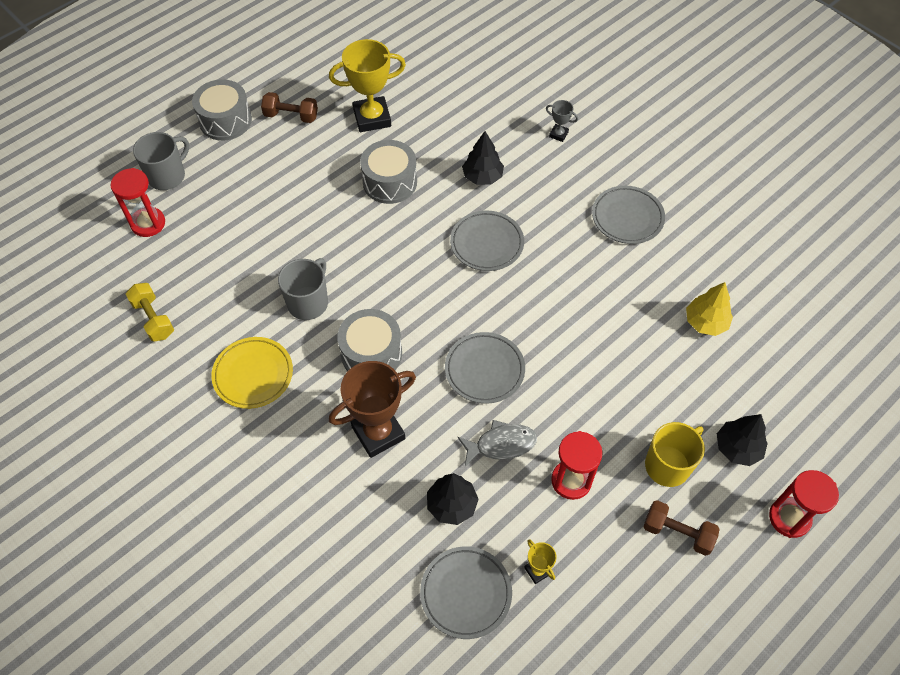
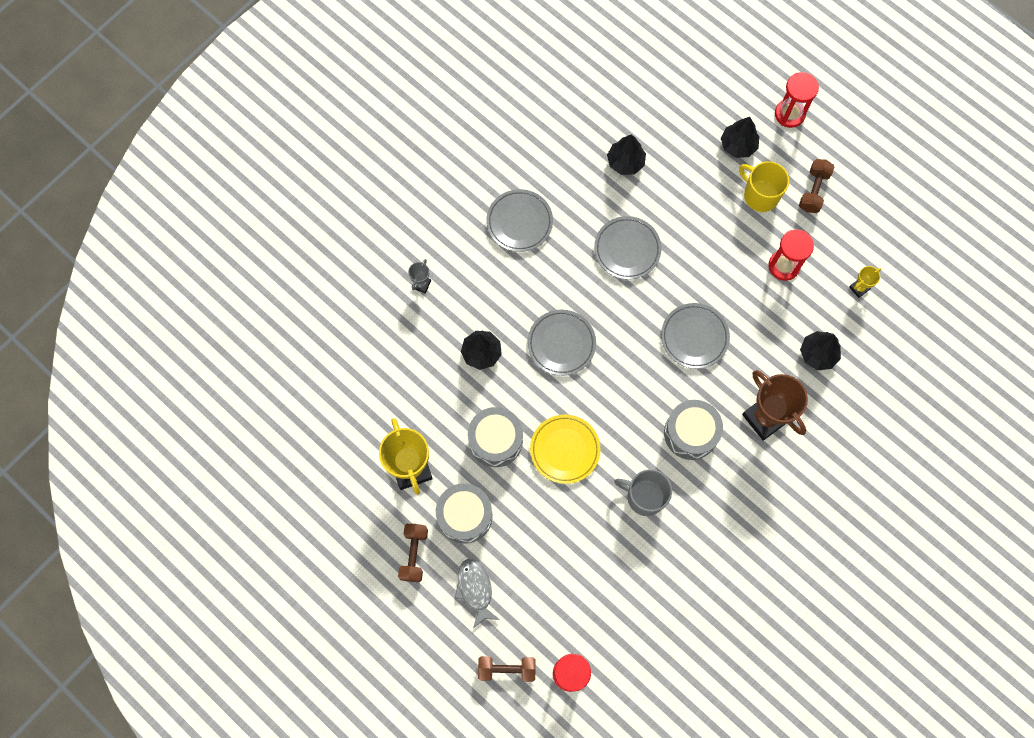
camera: 95 degrees left, 15 degrees up
yellow dumbbell [126,283,174,341] -> none
grey mug [133,132,189,190] -> brown dumbbell [478,656,536,682]
grey drum [192,79,252,141] -> grey drum moved to [436,483,492,544]
yellow plate [211,337,293,409] -> yellow plate moved to [530,415,601,484]
grey plate [420,546,512,639] -> grey plate moved to [594,216,662,280]
grey fish [458,420,537,467] -> grey fish moved to [455,559,500,628]
yellow tree [686,282,733,336] -> black tree [607,134,646,175]

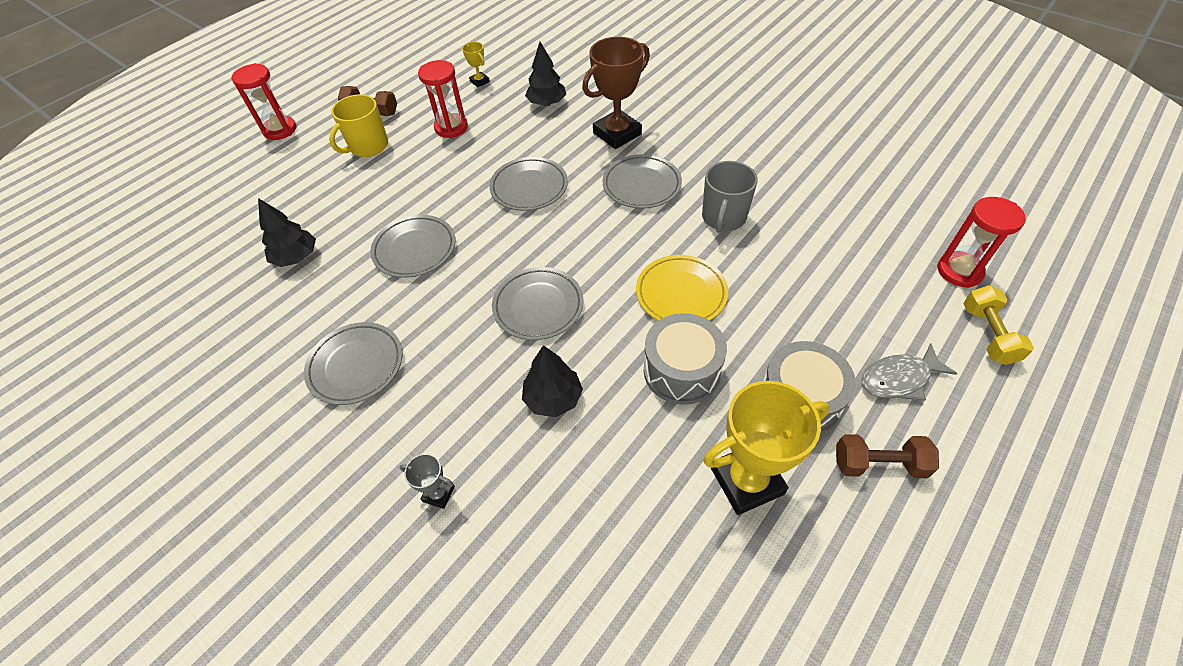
camera: 90 degrees left, 20 degrees down
brown dumbbell [478,656,536,682] -> yellow dumbbell [964,285,1034,365]
grey drum [664,400,723,460] -> grey plate [602,154,682,209]
black tree [721,117,759,158] -> none

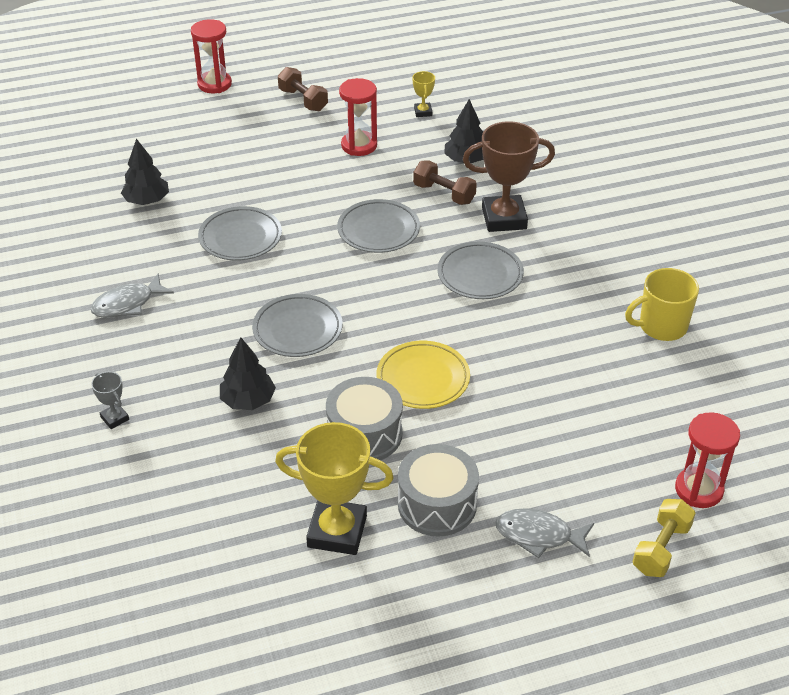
camera: 30 degrees right, 10 degrees down
grey plate [304,322,403,405] -> grey fish [90,273,174,318]
yellow mug [329,94,388,157] -> yellow mug moved to [625,268,699,341]
grey mug [702,161,758,233] -> none
brown dumbbell [836,434,939,478] -> brown dumbbell moved to [413,161,477,205]

